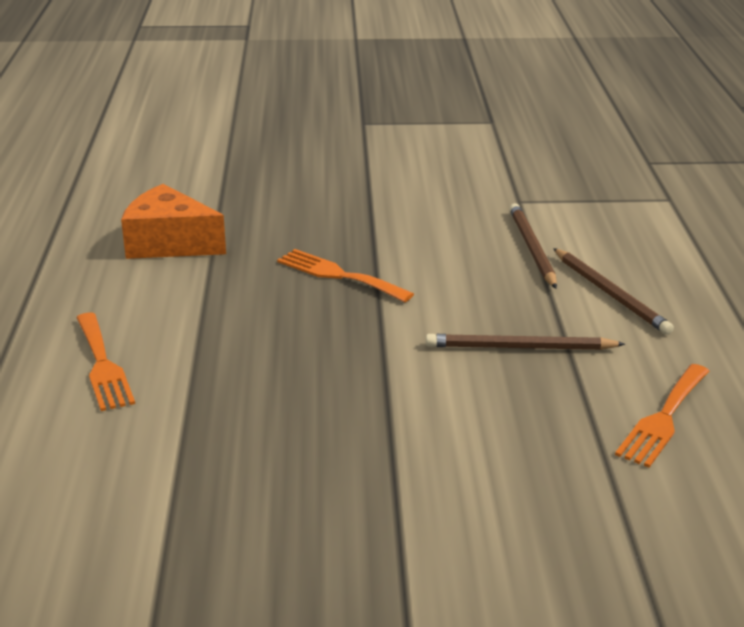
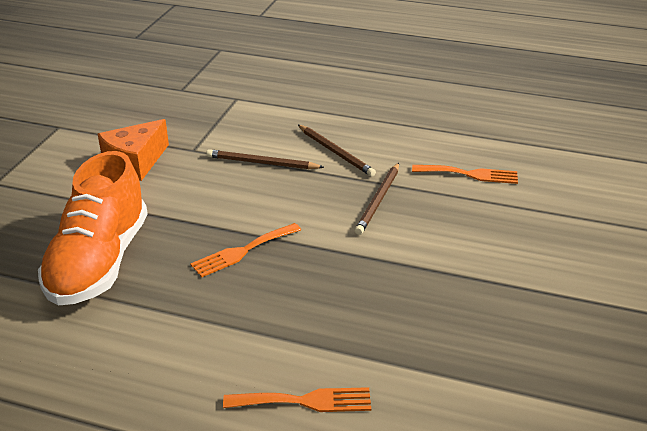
camera: 70 degrees left, 5 degrees up
orange cheese [121,184,226,259] -> orange cheese moved to [98,119,169,181]
brown pencil [553,248,674,335] -> brown pencil turned 60 degrees clockwise [298,125,376,177]
orange fork [615,364,710,468] -> orange fork turned 45 degrees counterclockwise [412,165,518,184]
none -> orange shoe [38,151,148,306]

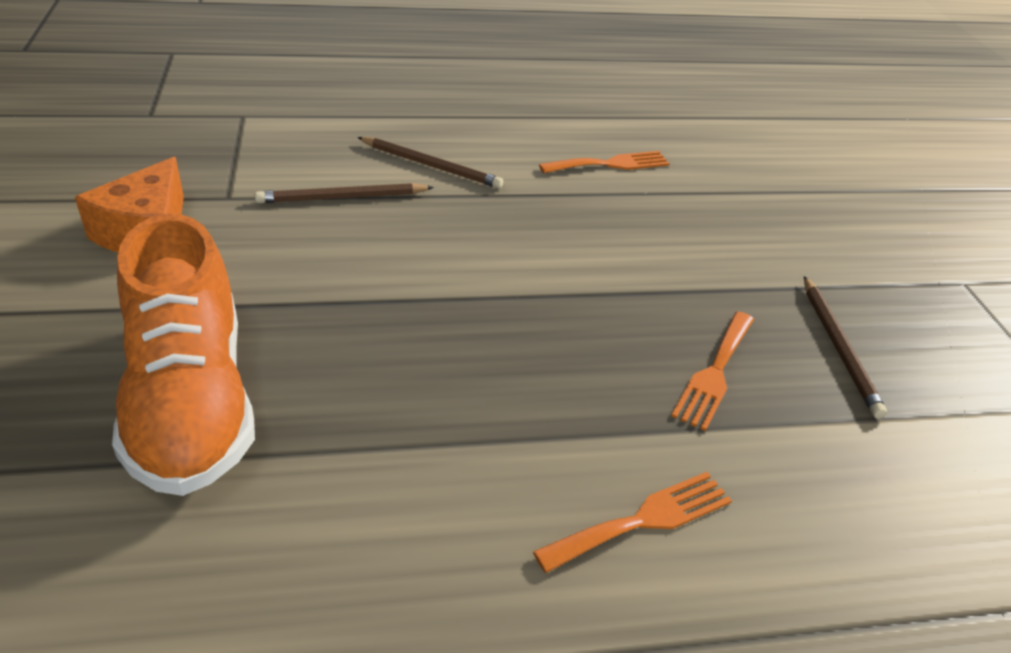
camera: 30 degrees left, 5 degrees up
orange fork [190,223,301,278] -> orange fork moved to [671,311,754,431]
brown pencil [355,163,399,235] -> brown pencil moved to [804,276,887,419]

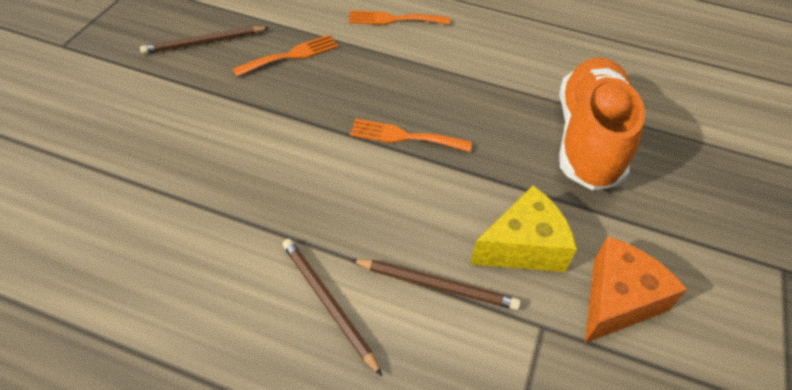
camera: 150 degrees left, 10 degrees up
orange fork [539,151,670,173] -> orange fork moved to [350,118,472,152]
brown pencil [804,276,887,419] -> brown pencil turned 135 degrees counterclockwise [140,26,269,54]
none -> yellow cheese [470,185,577,272]

